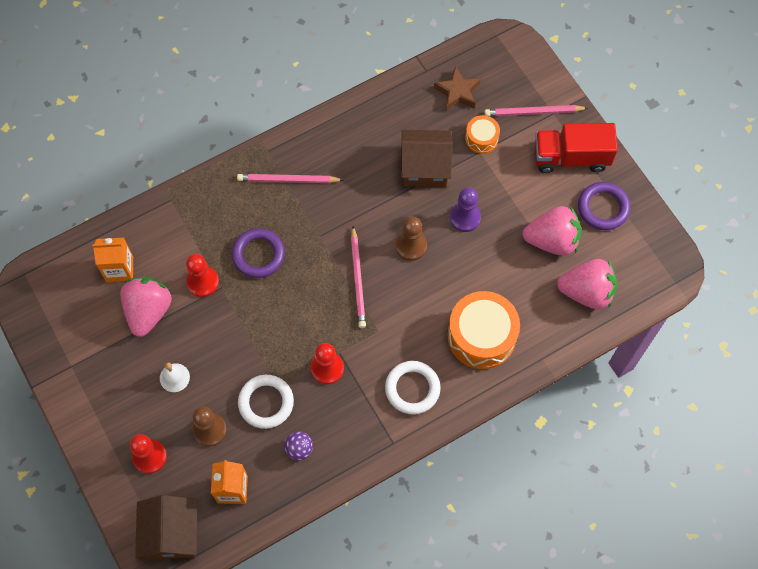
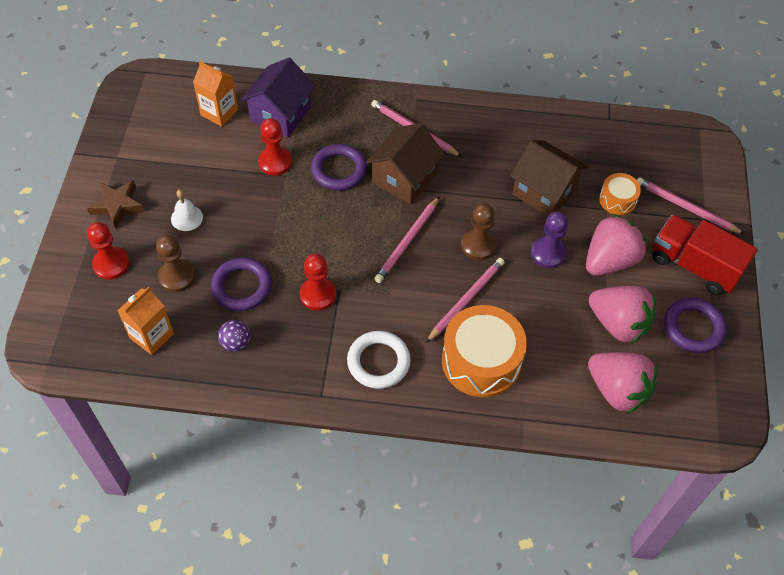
camera: 35 degrees right, 10 degrees down
pink strawberry [120,277,172,337] -> pink strawberry moved to [586,214,647,276]
brown house [135,495,197,560] -> brown house moved to [366,123,445,204]
white ring [238,375,294,429] -> purple ring [211,257,272,311]
brown star [434,66,481,111] -> brown star moved to [87,180,144,229]
none -> purple house [240,58,316,137]
none -> pink pencil [426,258,505,343]

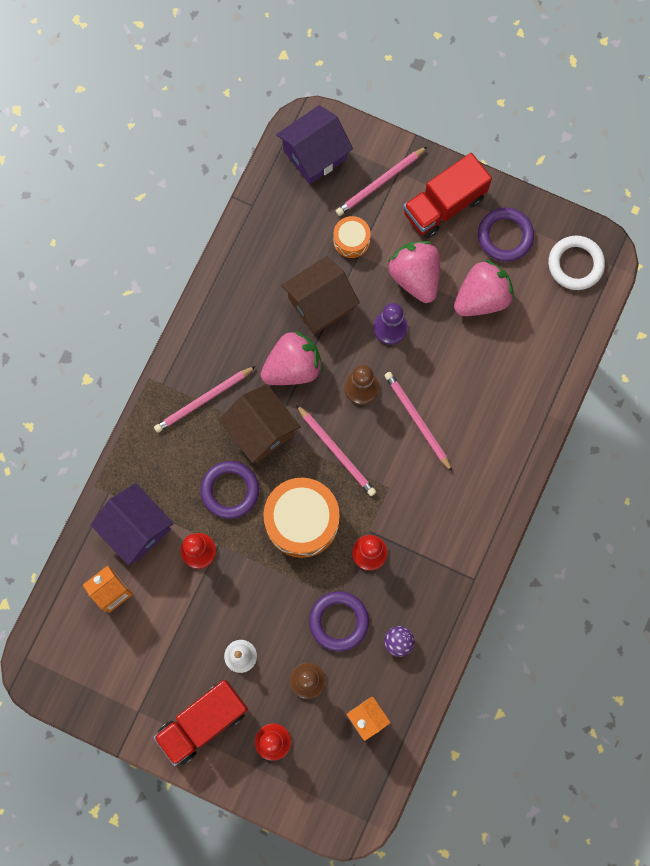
camera: 70 degrees left, 20 degrees up
brown star [87,180,144,229] -> red truck [153,680,248,766]
white ring [347,331,411,389] -> white ring moved to [548,236,605,290]
orange drum [442,305,527,397] -> orange drum moved to [263,478,340,558]
pink strawberry [588,352,657,414] -> pink strawberry moved to [261,331,323,385]
none -> purple house [276,105,353,185]

